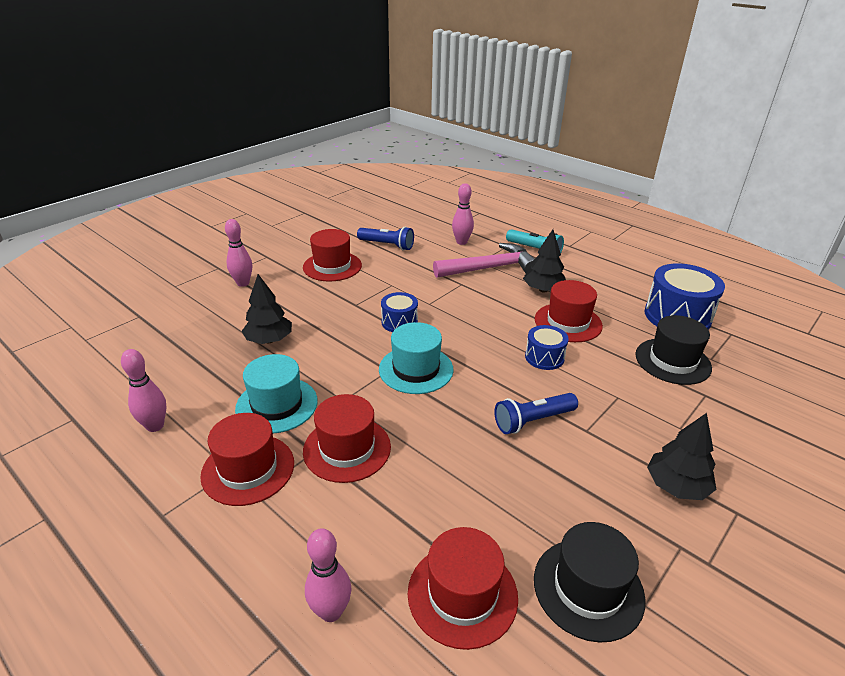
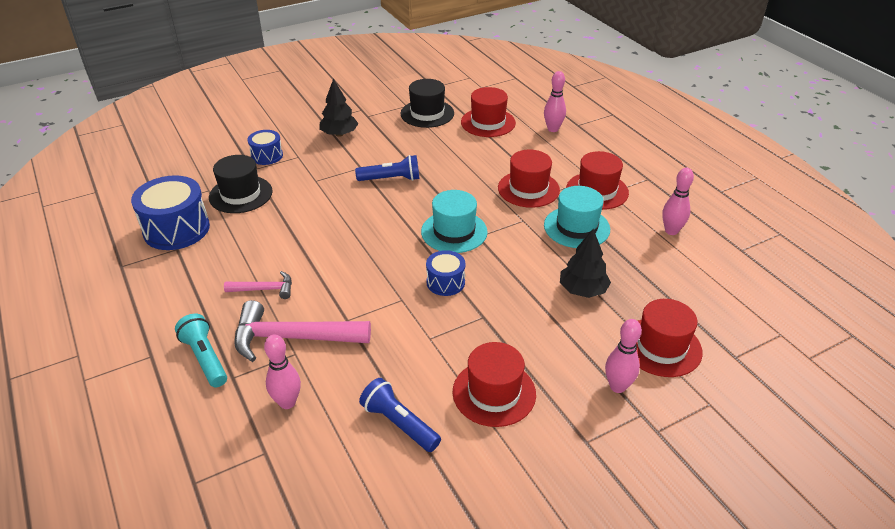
camera: 160 degrees left, 5 degrees up
black tree [523,229,566,293] -> pink hammer [224,271,292,299]
blue drum [525,325,569,370] -> blue drum moved to [248,130,283,165]
red hat [535,280,603,342] -> red hat moved to [636,299,703,377]

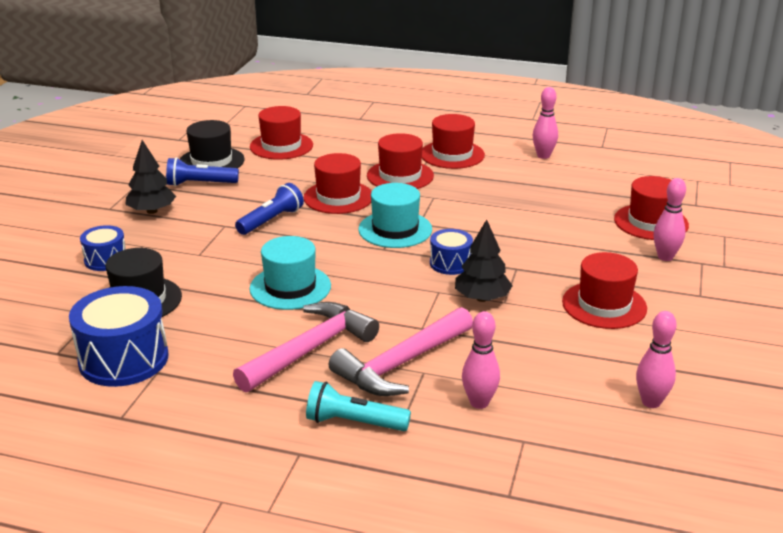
camera: 45 degrees left, 10 degrees down
pink hammer [224,271,292,299] -> pink hammer [233,302,379,392], size x1.89
blue flashlight [359,378,441,452] -> blue flashlight moved to [166,157,239,186]
pink bowling pin [544,71,566,132] -> pink bowling pin moved to [636,311,677,408]
turquoise hat [544,186,610,248] -> turquoise hat moved to [249,236,331,310]
black tree [560,229,611,298] -> black tree moved to [455,219,512,302]
none -> red hat [304,153,372,214]

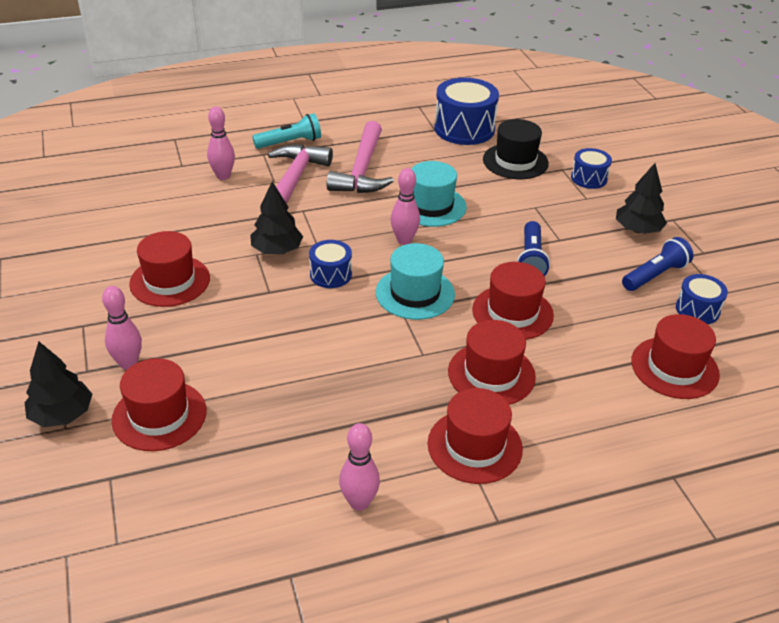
camera: 145 degrees right, 10 degrees up
black hat [180,120,245,169] -> blue drum [676,274,728,324]
pink bowling pin [636,311,677,408] -> pink bowling pin moved to [391,168,420,245]
none -> black tree [25,341,92,427]

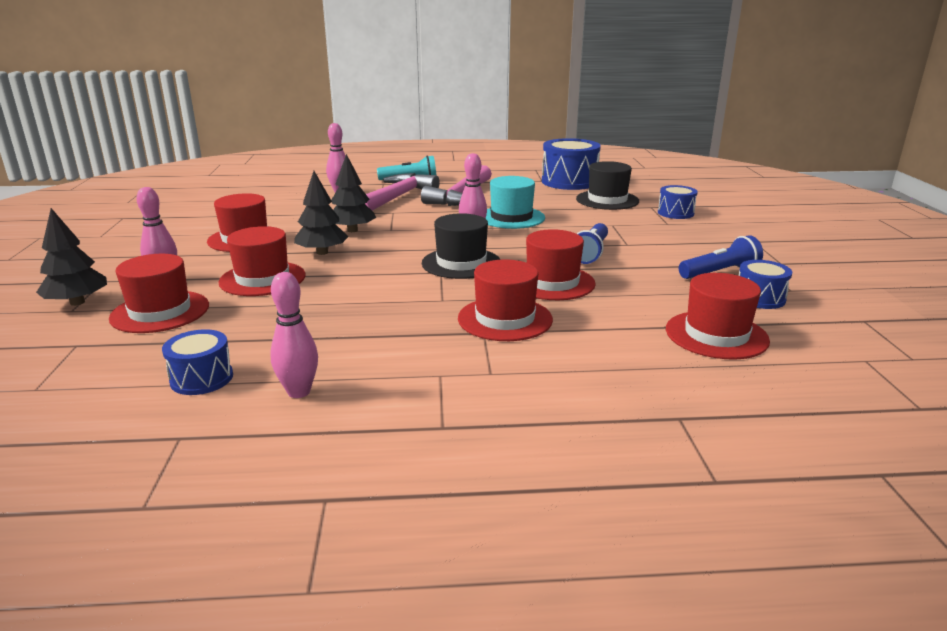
camera: 15 degrees right, 15 degrees down
blue drum [309,240,352,288] -> blue drum moved to [162,329,233,395]
turquoise hat [376,243,455,320] -> black hat [422,213,500,279]
red hat [428,388,523,484] -> red hat moved to [218,226,305,296]
black tree [616,163,667,234] -> black tree moved to [294,171,349,255]

